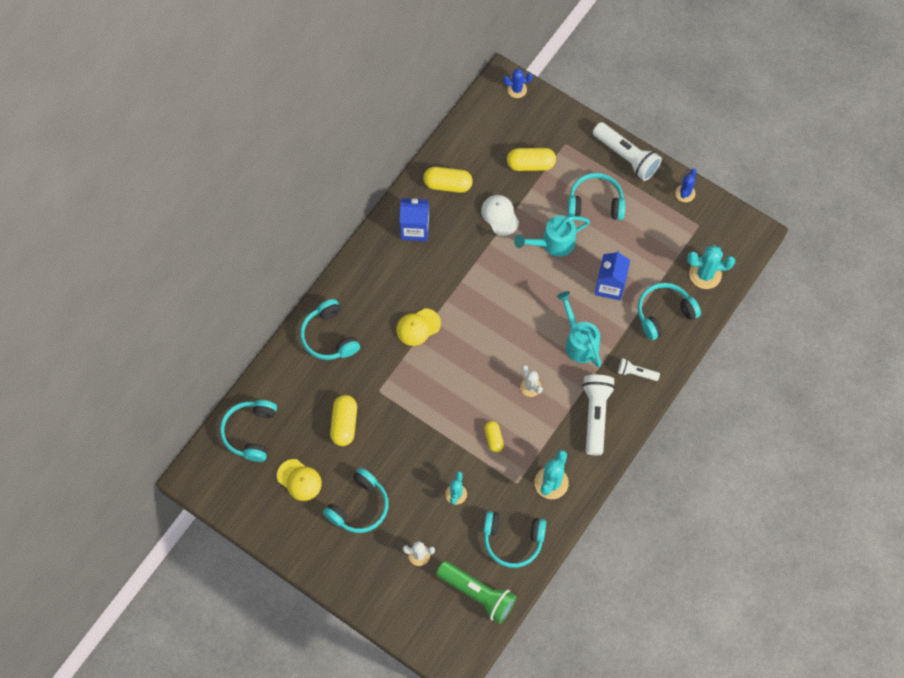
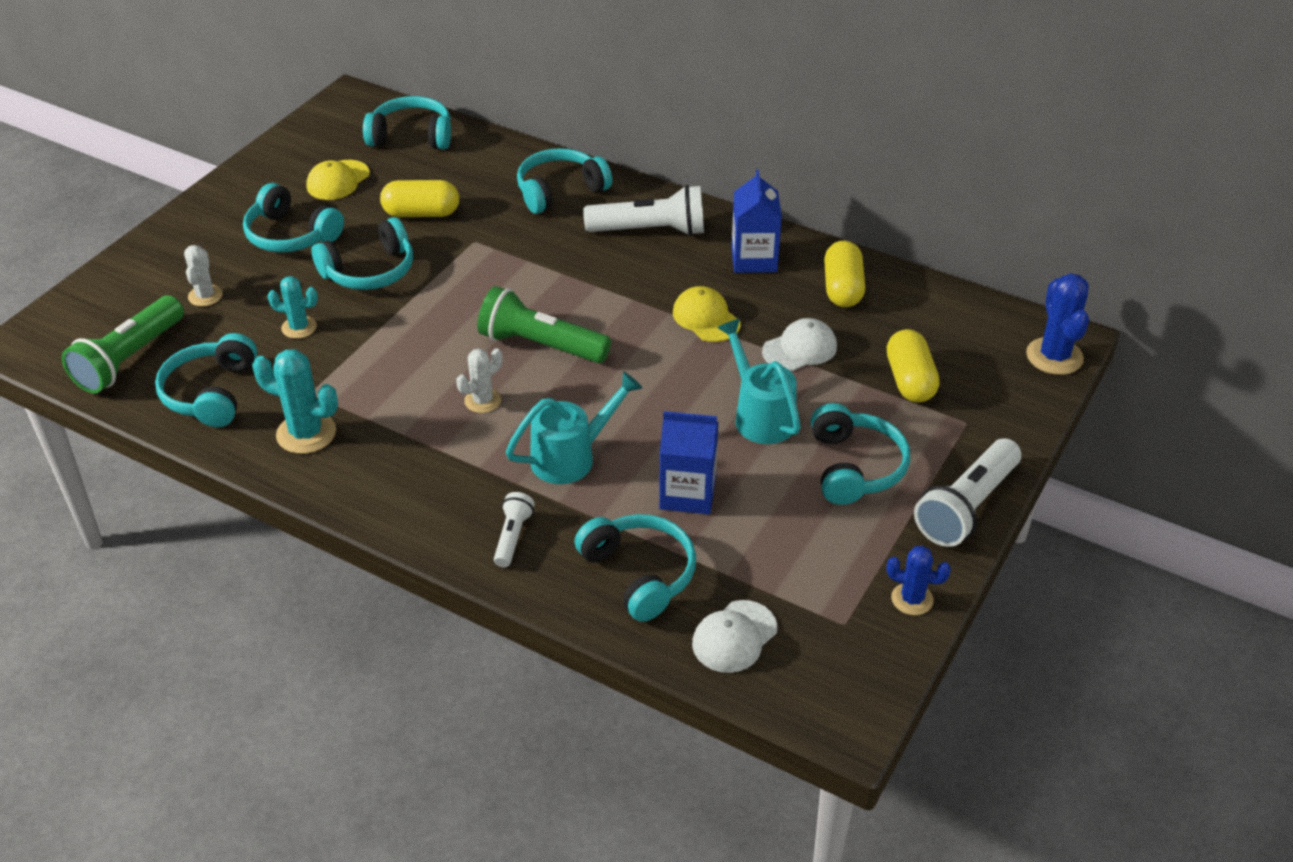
camera: 85 degrees right, 25 degrees down
yellow cap [396,308,441,346] -> yellow cap moved to [673,286,740,342]
yellow capsule [484,421,504,452] -> none
blue cactus [503,69,533,98] -> blue cactus [1026,273,1089,375], size x1.58
white flashlight [582,375,615,455] -> white flashlight moved to [584,185,704,236]
turquoise cactus [687,245,735,289] -> white cap [692,600,777,673]
none -> turquoise headphones [312,217,413,290]
none -> green flashlight [477,286,611,363]

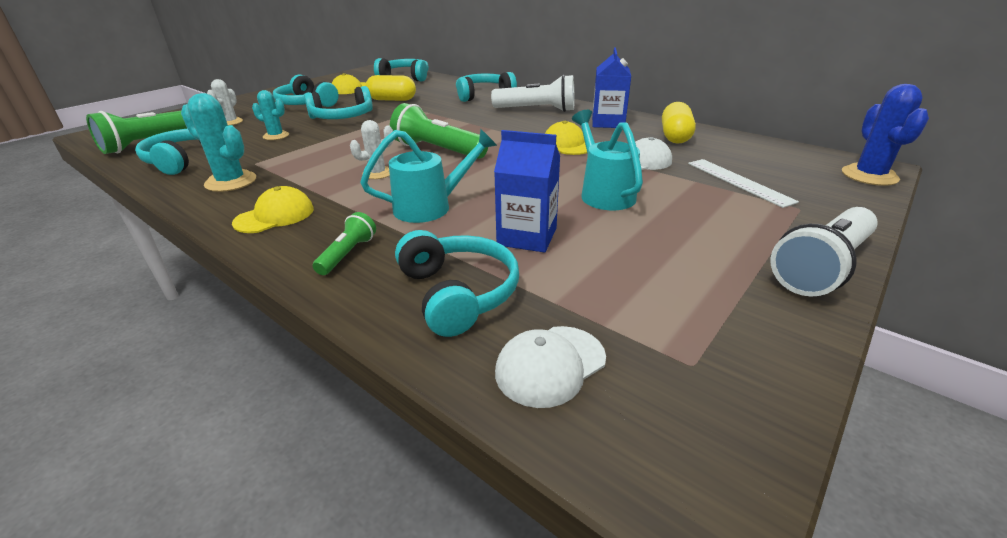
camera: 10 degrees right, 10 degrees down
white flashlight [494,492,535,567] -> green flashlight [313,212,376,275]
turquoise headphones [811,403,910,505] -> none
blue cactus [886,546,951,615] -> none
yellow capsule [887,329,940,402] -> white ruler [688,159,799,208]
none -> yellow cap [232,186,314,233]

